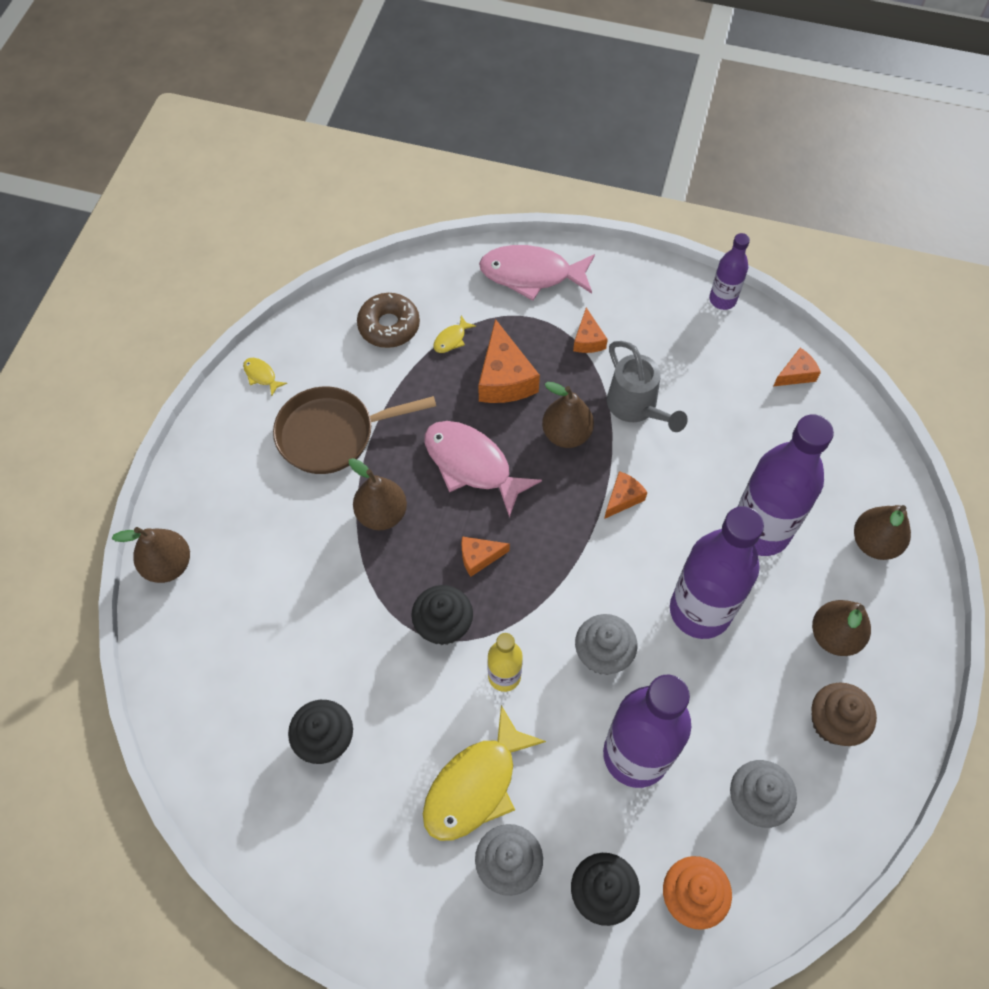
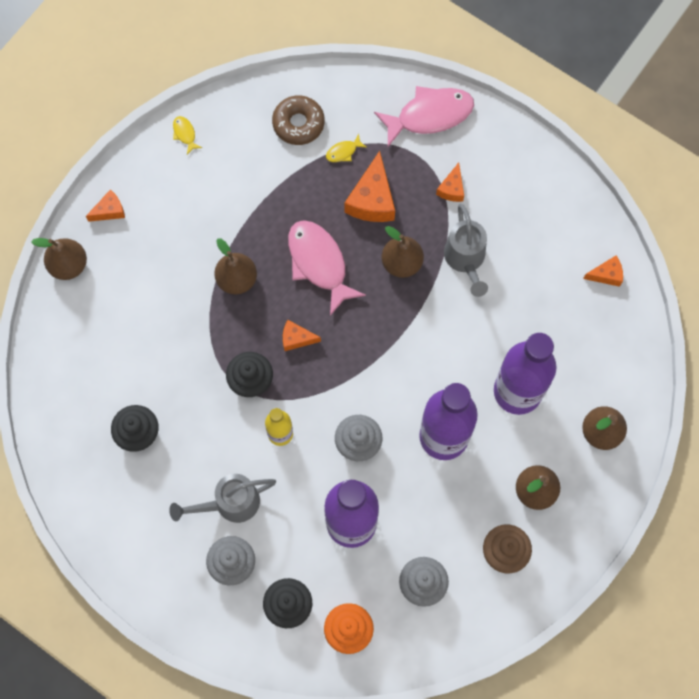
camera: 20 degrees right, 10 degrees up
brown pan [273,387,436,474] -> none
yellow fish [423,705,546,841] -> grey watering can [169,474,276,523]
pink fish [479,245,595,301] -> pink fish turned 135 degrees clockwise [374,86,474,147]
orange cheese [604,471,647,519] -> orange cheese moved to [86,189,125,222]
purple bottle [709,233,750,310] -> none

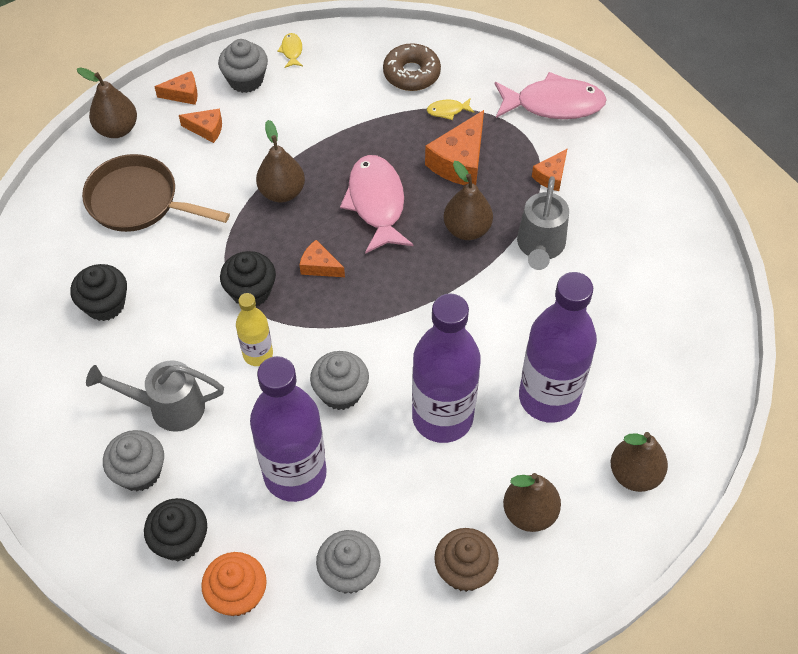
camera: 20 degrees right, 15 degrees down
orange cheese [583,255,623,287] -> orange cheese moved to [179,108,222,143]
none -> brown pan [82,154,230,232]
none -> grey cupcake [218,39,268,93]

